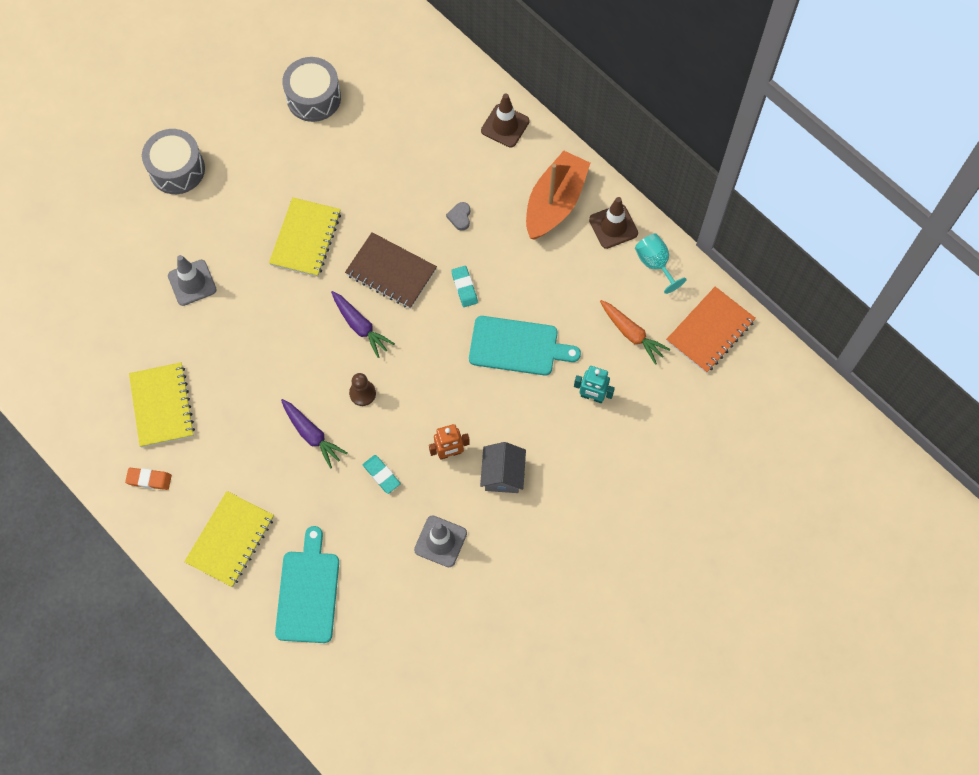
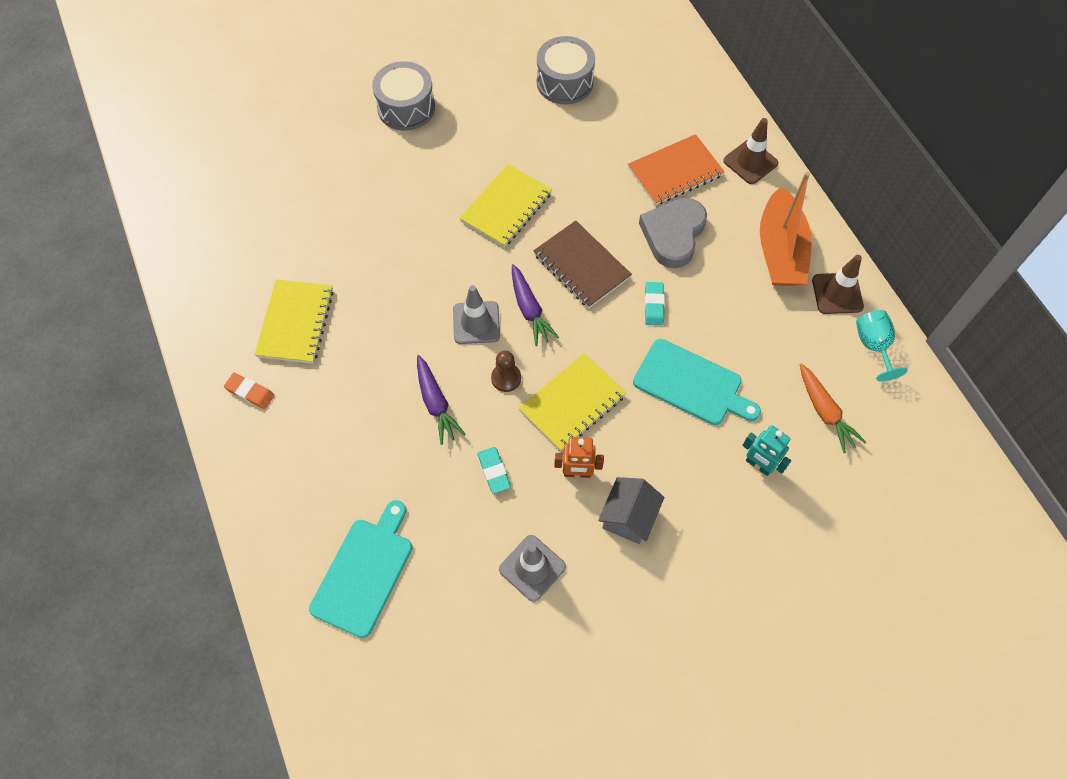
camera: 20 degrees right, 5 degrees down
grey traffic cone [168,255,217,306] -> grey traffic cone moved to [453,285,500,344]
yellow notebook [184,491,274,587] -> yellow notebook moved to [519,353,626,452]
grey heart [446,202,470,231] -> grey heart [639,198,707,268], size x2.39
orange boat [526,151,590,240] -> orange boat turned 135 degrees clockwise [760,172,812,286]
orange notebook [666,287,756,373] -> orange notebook moved to [628,134,725,206]

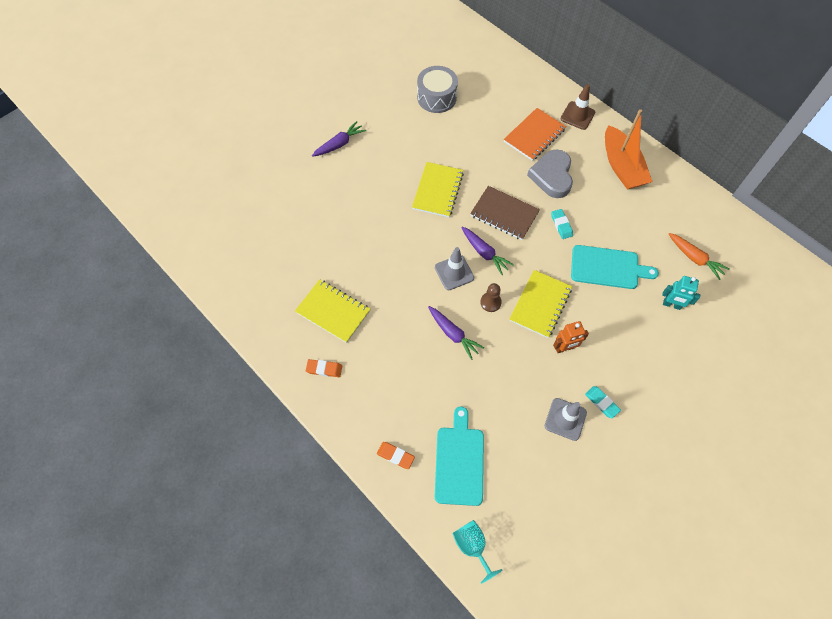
camera: 20 degrees left, 0 degrees up
yellow notebook [254,279,334,364] -> yellow notebook turned 45 degrees counterclockwise [295,279,370,343]
grey drum [372,61,435,131] -> purple carrot [312,121,366,157]
turquoise eraser [477,447,511,494] -> turquoise eraser moved to [585,386,621,418]
grey house [598,477,664,544] -> none
brown traffic cone [812,255,864,314] -> none
turquoise goblet [856,310,907,382] -> turquoise goblet moved to [452,520,502,584]
none -> orange eraser [377,442,415,469]

